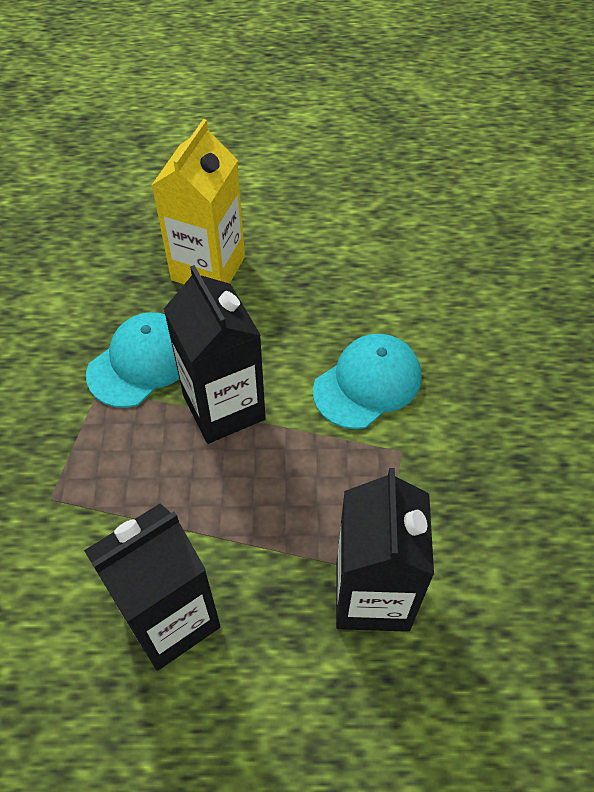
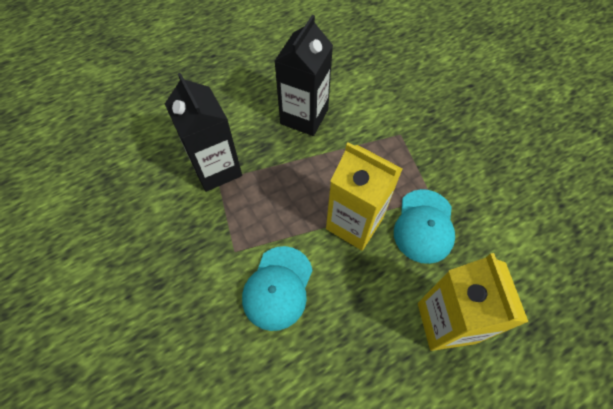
camera: 150 degrees right, 5 degrees up
black carton [164,265,266,444] -> yellow carton [326,143,402,251]

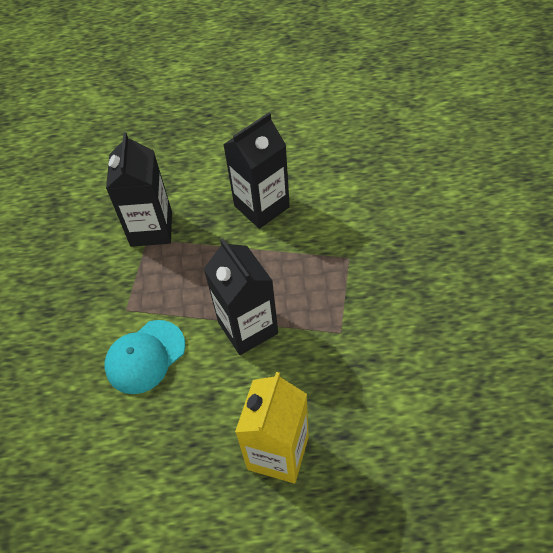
camera: 30 degrees right, 5 degrees down
yellow carton [326,143,402,251] -> black carton [204,238,278,355]
turquoise cap [394,189,455,264] -> none

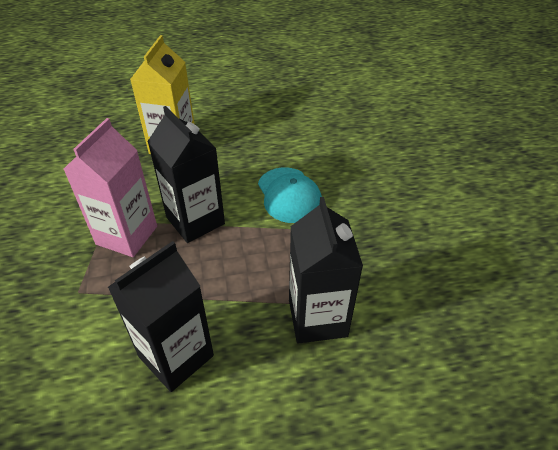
camera: 170 degrees right, 10 degrees down
turquoise cap [105,320,185,394] -> turquoise cap turned 120 degrees clockwise [258,167,322,223]
none -> pink carton [64,118,157,257]

